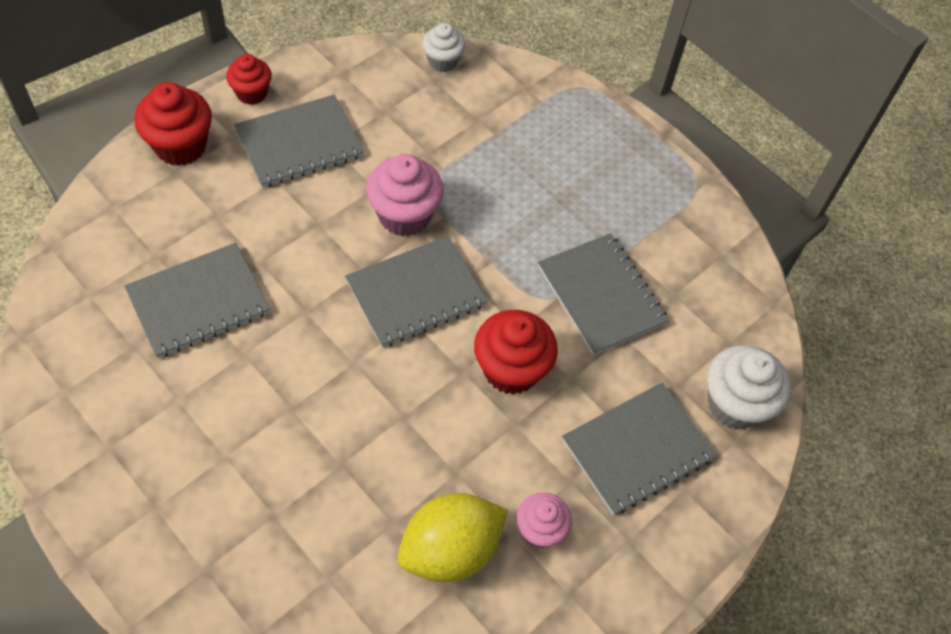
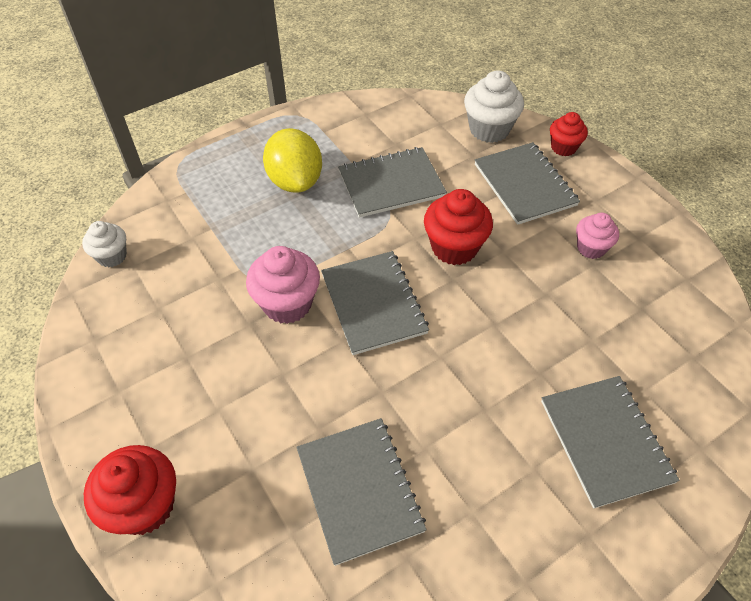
camera: 75 degrees left, 5 degrees down
red cupcake [226,54,272,105] -> red cupcake moved to [550,112,588,156]
grey notebook [234,94,364,188] -> grey notebook moved to [541,376,680,509]
yellow lemon [398,493,508,582] -> yellow lemon moved to [263,128,322,193]

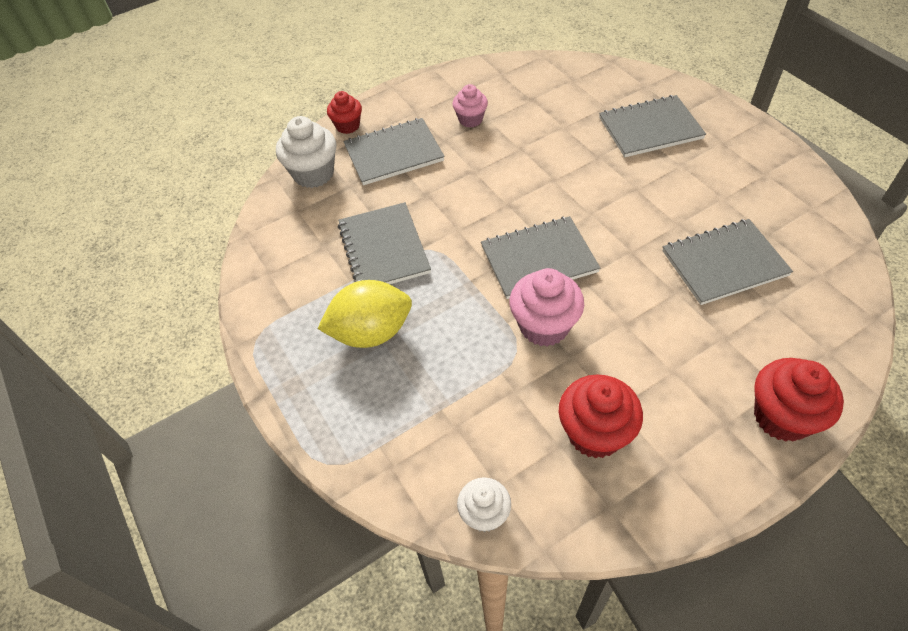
camera: 85 degrees left, 0 degrees up
red cupcake [424,189,493,265] -> red cupcake moved to [559,374,643,459]

